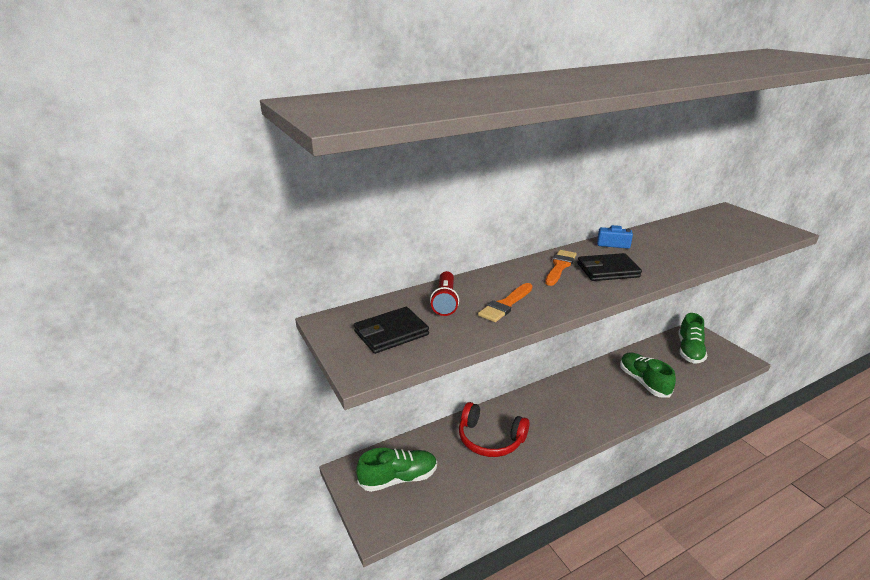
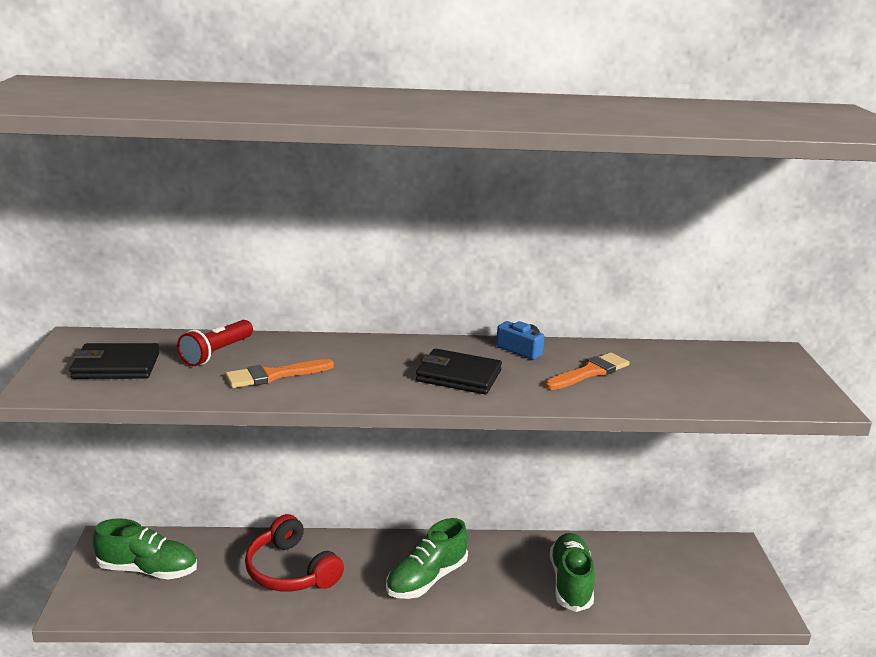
camera: 25 degrees right, 5 degrees down
orange brush [545,250,576,286] -> orange brush moved to [545,352,629,390]
green shoe [678,313,707,363] -> green shoe moved to [386,518,468,599]

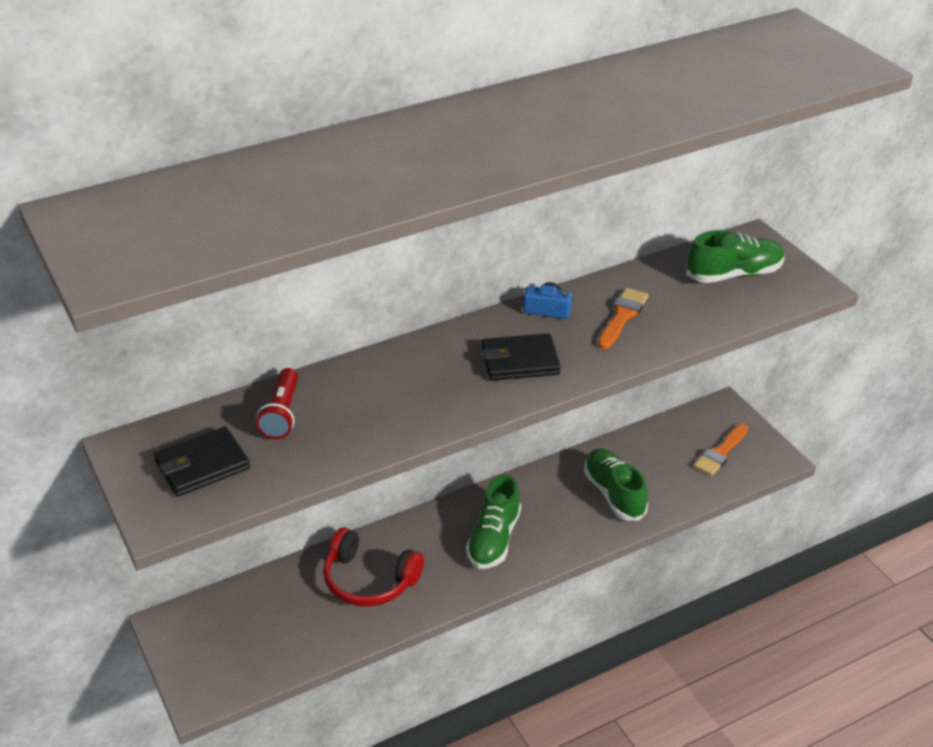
camera: 25 degrees left, 15 degrees up
green shoe [93,518,197,580] -> green shoe moved to [687,230,785,283]
orange brush [225,359,334,388] -> orange brush moved to [694,424,748,476]

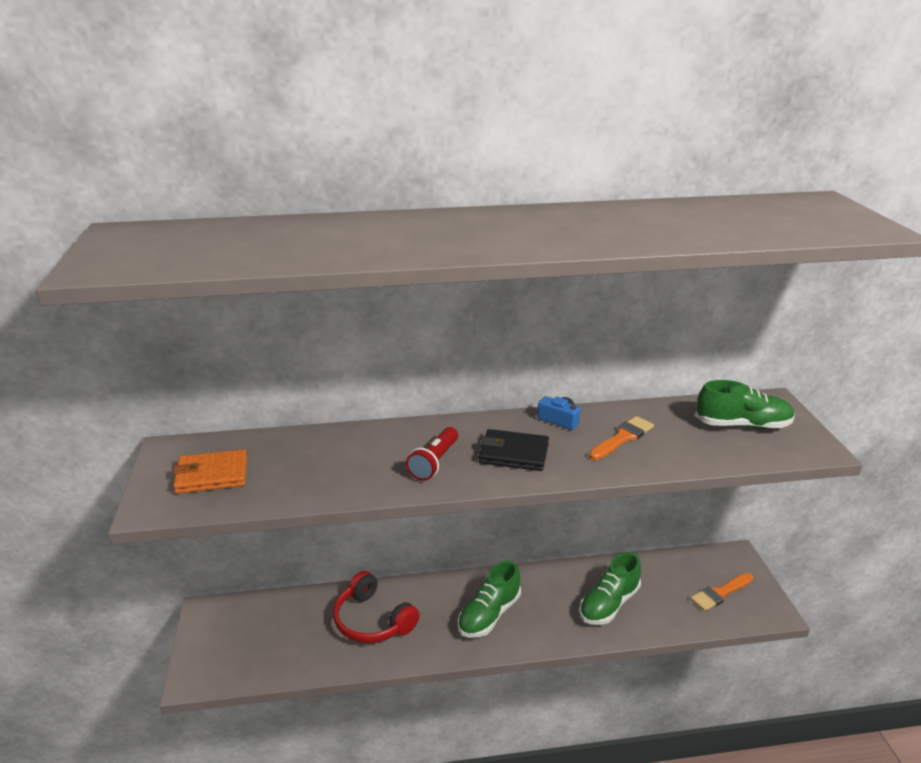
camera: 20 degrees right, 10 degrees down
black wallet [154,426,250,497] -> orange wallet [173,449,247,494]
red flashlight [256,368,298,439] -> red flashlight moved to [406,427,458,481]
green shoe [584,448,648,521] -> green shoe turned 135 degrees counterclockwise [579,552,641,625]

